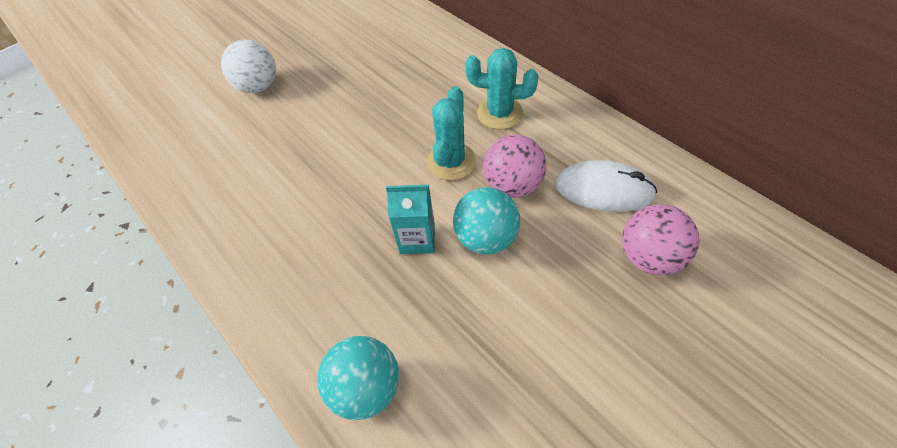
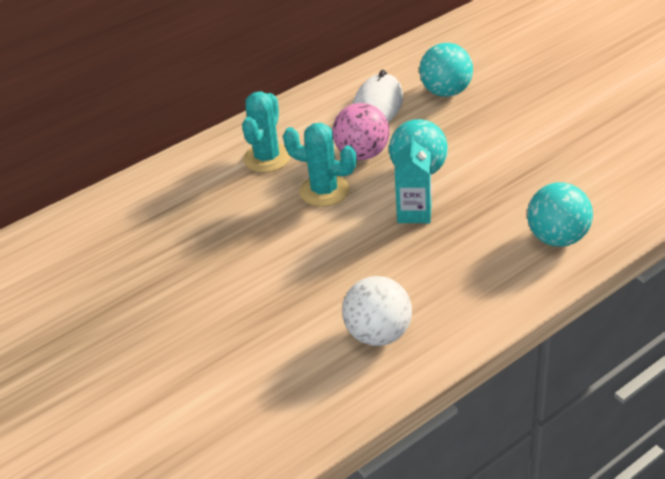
camera: 85 degrees left, 15 degrees down
white ball [221,40,276,93] -> white ball moved to [342,276,412,346]
pink ball [622,204,699,275] -> turquoise ball [419,43,473,97]

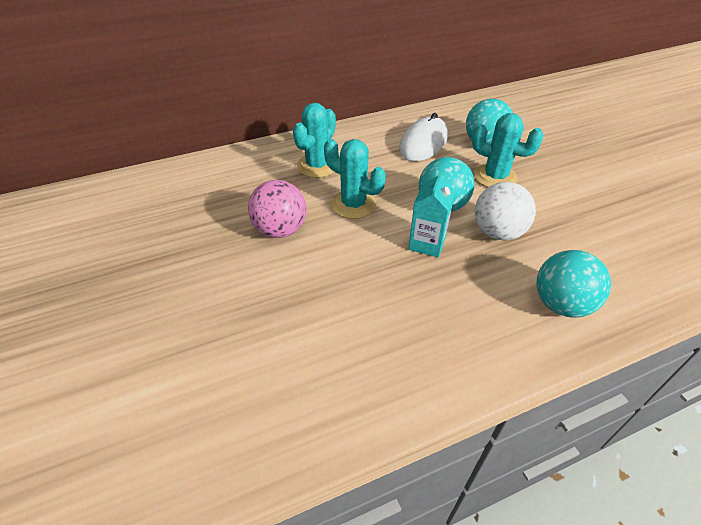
camera: 10 degrees right, 5 degrees up
pink ball [332,103,390,160] -> pink ball moved to [248,180,307,238]
white ball [342,276,412,346] -> white ball moved to [475,182,536,240]
none -> turquoise cactus [472,113,544,187]

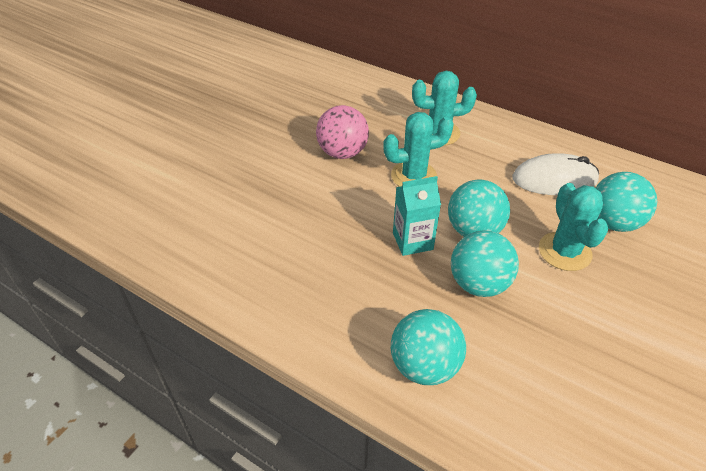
camera: 55 degrees right, 0 degrees up
turquoise cactus [324,139,386,219] -> turquoise cactus turned 75 degrees clockwise [383,112,454,187]
white ball [475,182,536,240] -> turquoise ball [451,230,519,297]

